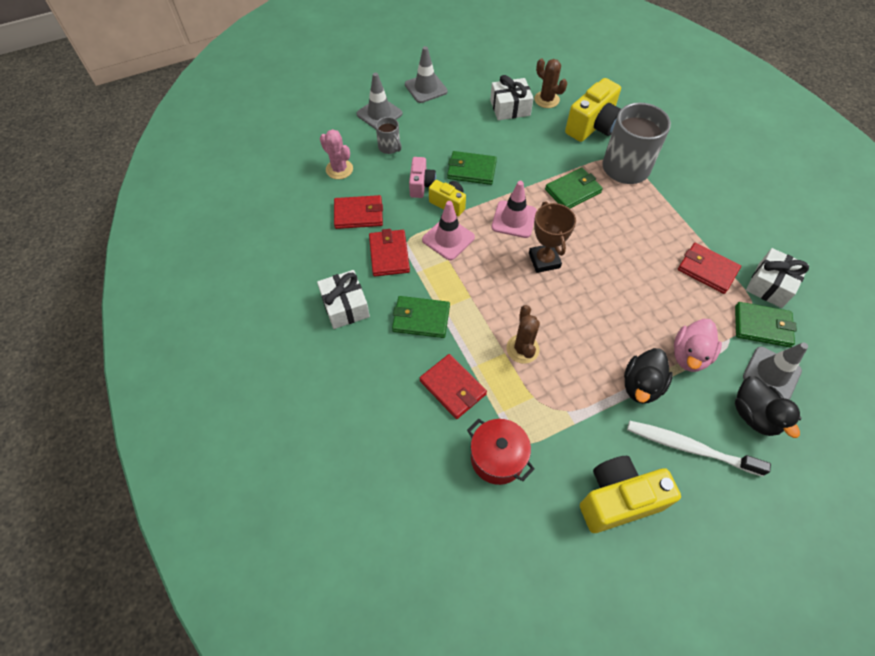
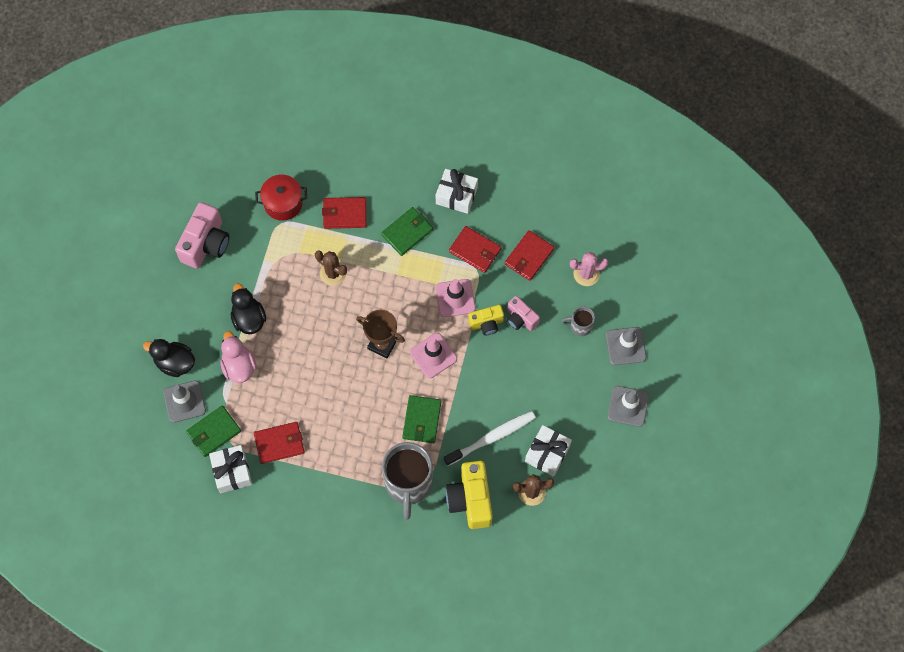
camera: 130 degrees right, 10 degrees up
green wallet [447,151,497,185] -> none
yellow camera [580,456,681,533] -> pink camera [175,202,229,269]
white toothbrush [627,421,771,477] -> white toothbrush moved to [444,411,536,466]

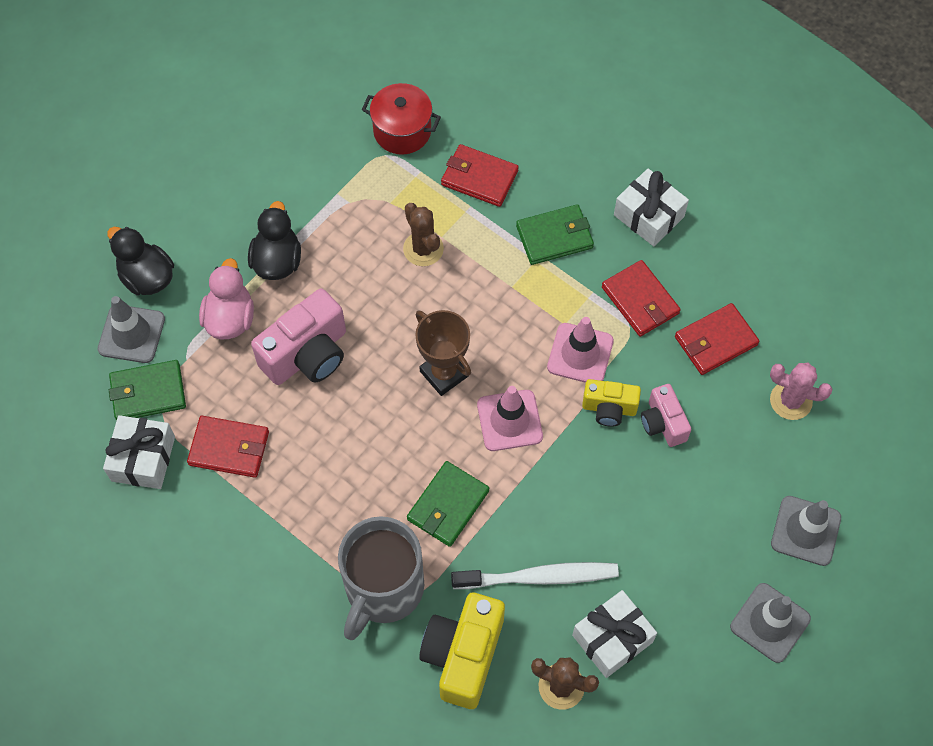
camera: 25 degrees right, 5 degrees down
pink camera [175,202,229,269] -> pink camera moved to [251,289,346,385]
grey mug [562,306,595,336] -> none

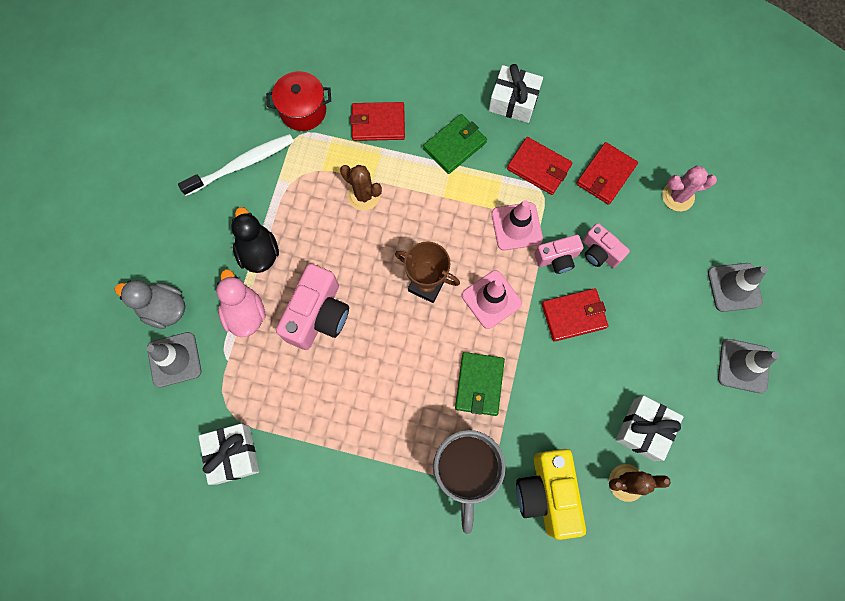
camera: 25 degrees left, 10 degrees up
black duck [107,227,174,295] -> grey duck [115,280,185,329]
green wallet [109,360,186,421] -> none
red wallet [187,416,269,478] -> red wallet moved to [542,288,608,342]
white toothbrush [451,562,619,589] -> white toothbrush moved to [178,134,294,196]
yellow camera [582,379,641,427] -> pink camera [534,235,583,274]

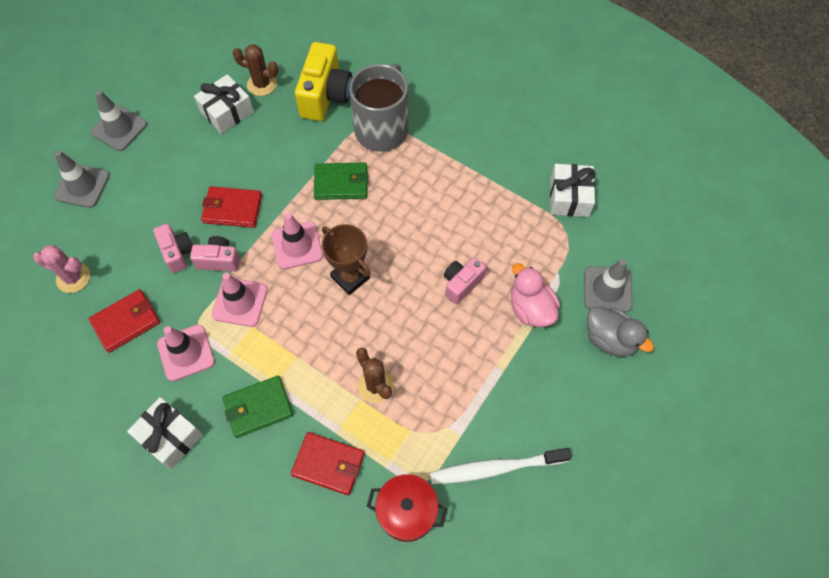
camera: 160 degrees left, 10 degrees down
pink duck [216,269,265,337] -> pink duck turned 150 degrees clockwise [511,263,560,327]
black duck [231,207,279,273] -> none
pink camera [276,264,349,350] -> pink camera [444,257,486,304], size x0.58
green wallet [455,352,505,416] -> green wallet turned 60 degrees clockwise [314,162,368,200]
red wallet [507,137,572,195] -> pink traffic cone [157,324,215,381]

